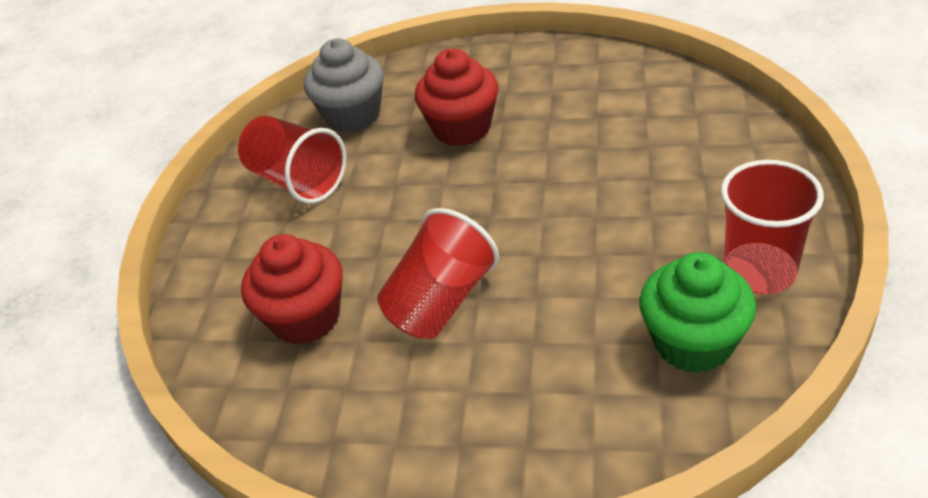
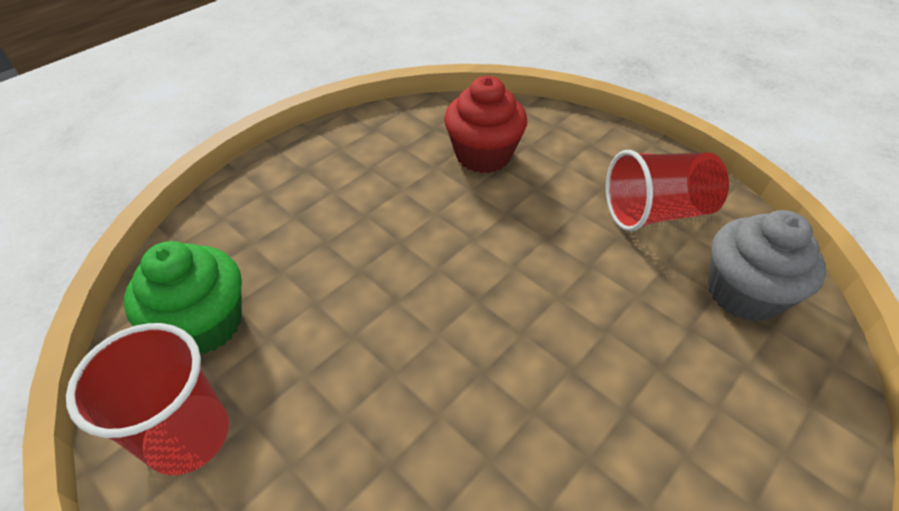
camera: 120 degrees right, 5 degrees up
red cup [377,208,499,339] -> none
red cupcake [415,49,499,146] -> none

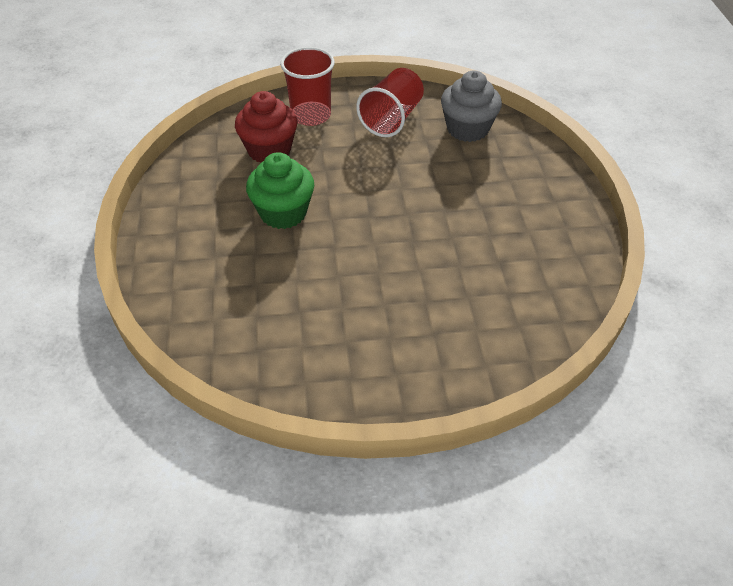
camera: 50 degrees left, 0 degrees up
red cup [66,323,229,475] -> red cup moved to [280,47,335,126]
green cupcake [124,241,242,354] -> green cupcake moved to [246,152,314,229]

